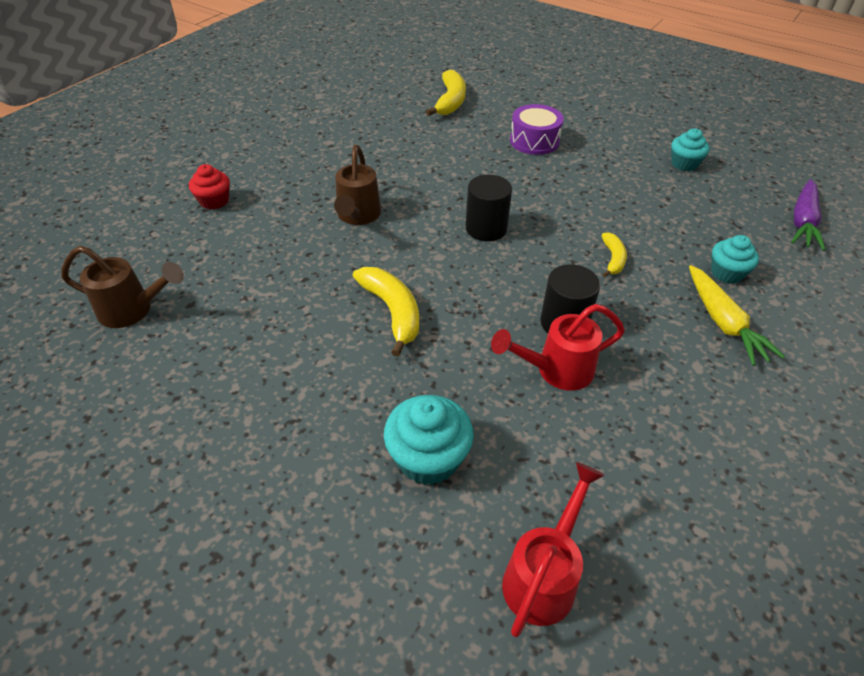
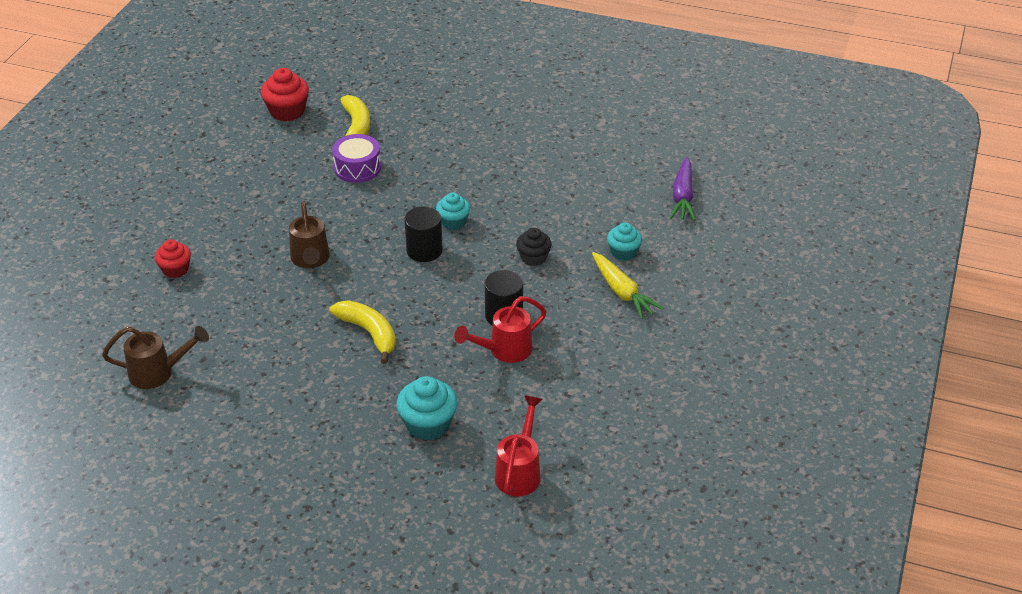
camera: 15 degrees left, 5 degrees down
purple drum [510,104,564,155] -> purple drum moved to [332,134,381,183]
yellow banana [601,232,627,277] -> black cupcake [516,228,552,266]
turquoise cupcake [671,128,710,171] -> turquoise cupcake moved to [436,192,470,230]
none -> red cupcake [261,68,309,121]

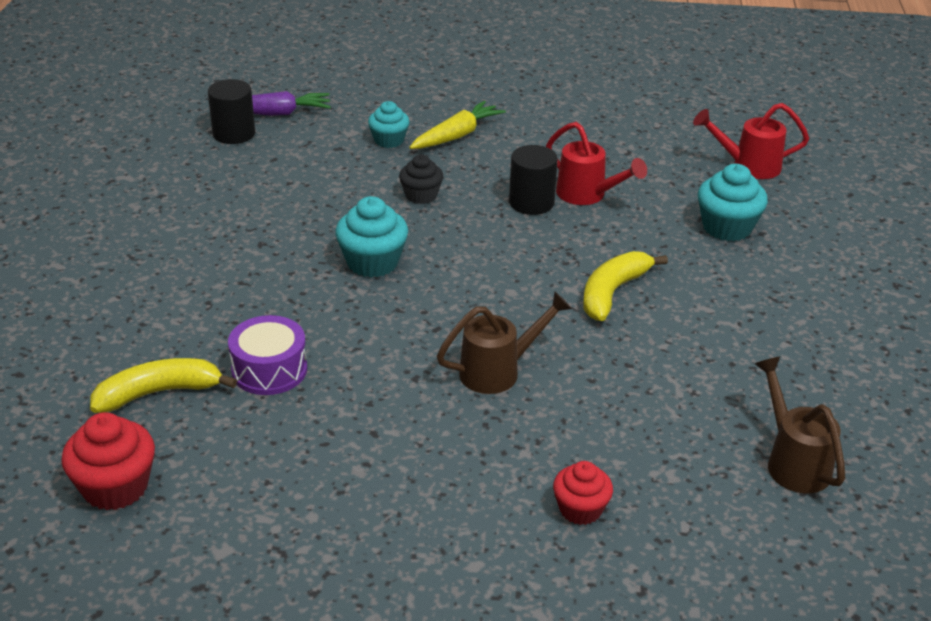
camera: 105 degrees left, 5 degrees down
black cylinder [404,206,443,262] -> black cylinder moved to [208,79,255,144]
turquoise cupcake [436,192,470,230] -> turquoise cupcake [335,196,408,277], size x1.52

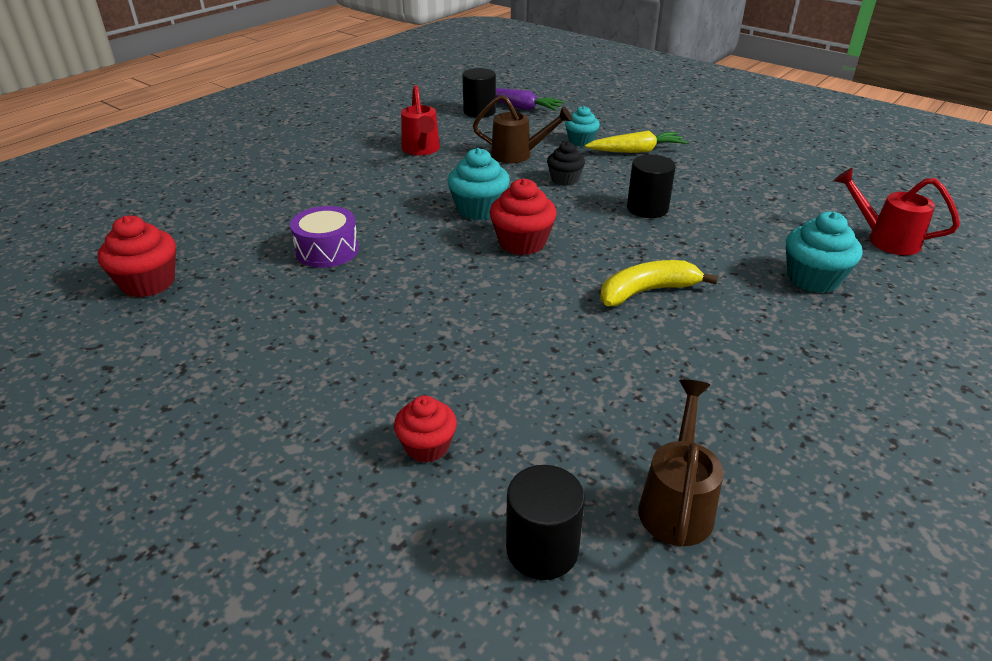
camera: 35 degrees right, 0 degrees up
yellow banana [90,358,237,413] -> none
brown watering can [437,292,572,394] -> brown watering can moved to [473,95,572,163]
red watering can [546,122,647,205] -> red watering can moved to [401,85,440,155]
none -> red cupcake [490,178,557,255]
none -> black cylinder [506,465,585,580]

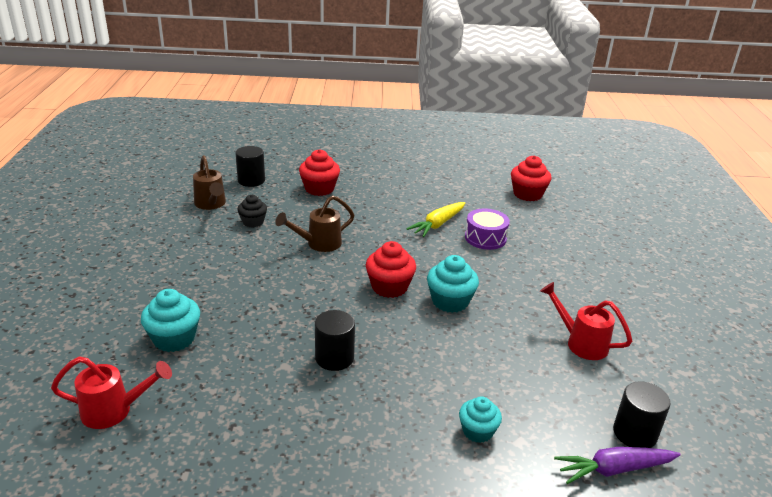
camera: 140 degrees right, 5 degrees down
red cupcake [394,395,457,463] -> red cupcake [299,149,340,196], size x1.52
brown watering can [473,95,572,163] -> brown watering can moved to [275,195,354,252]
black cupcake [547,142,585,186] -> black cupcake moved to [237,195,267,227]
yellow carrot [585,131,688,153] -> yellow carrot moved to [407,202,466,237]
yellow banana [600,260,718,306] -> none

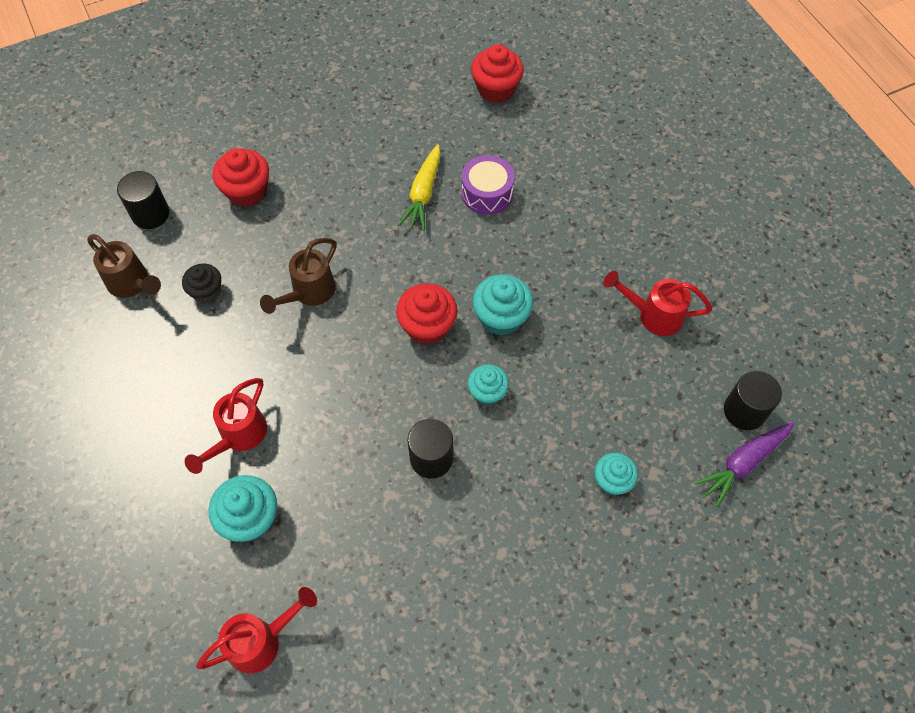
camera: 25 degrees left, 30 degrees up
none -> red watering can [185,378,267,474]
none -> turquoise cupcake [468,364,509,406]

